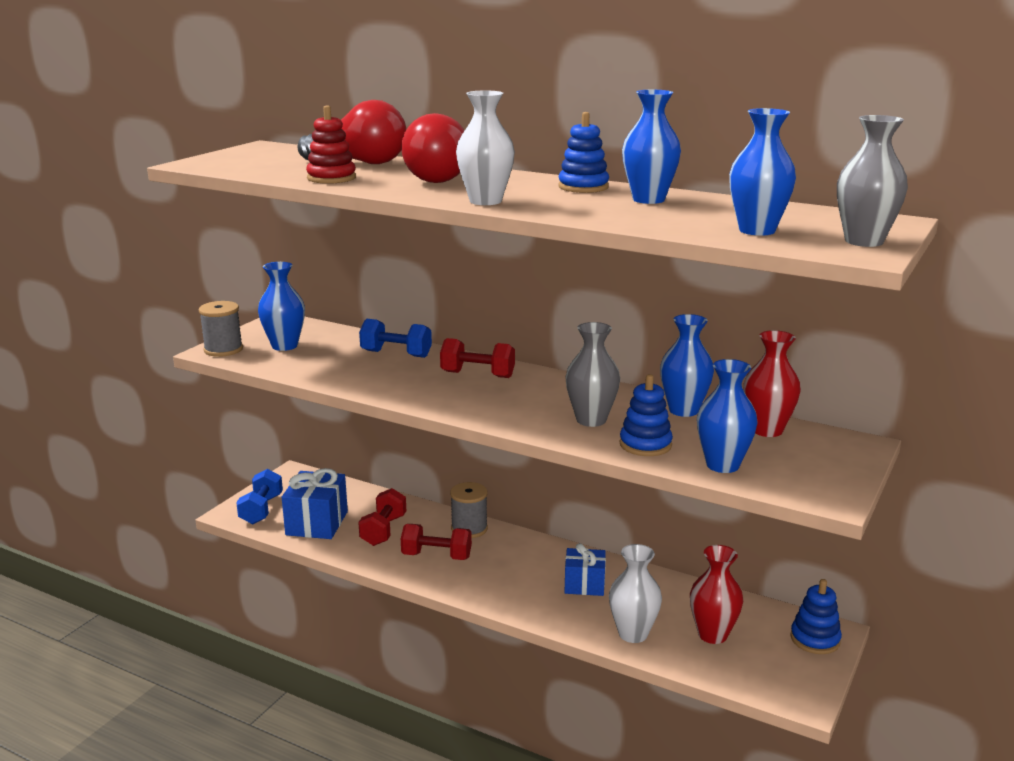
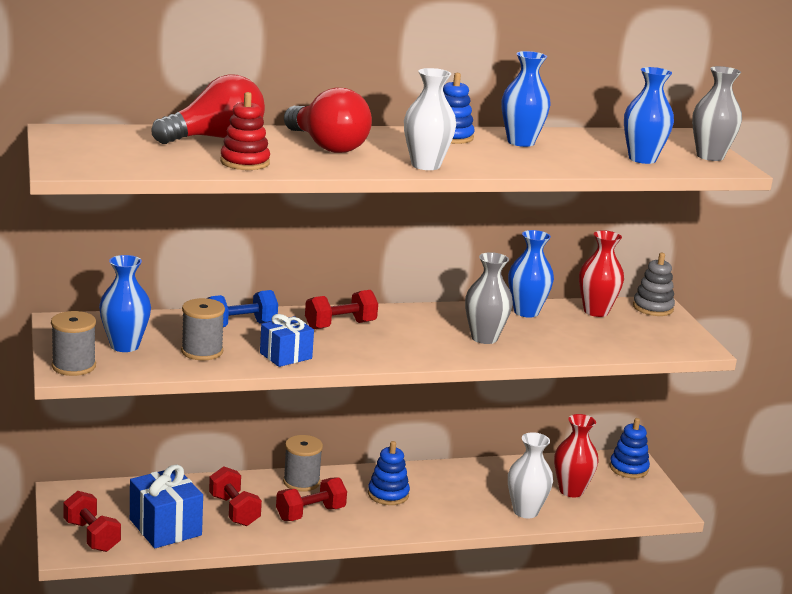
camera: 45 degrees left, 0 degrees up
blue dumbbell [236,469,283,524] -> red dumbbell [63,491,121,552]
blue gift [564,543,606,596] -> blue gift moved to [260,314,314,367]
blue stacking toy [620,374,673,456] -> blue stacking toy moved to [368,441,410,505]
blue vase [697,359,758,473] -> none
none -> grey spool [181,298,225,360]
none -> grey stacking toy [633,253,675,316]

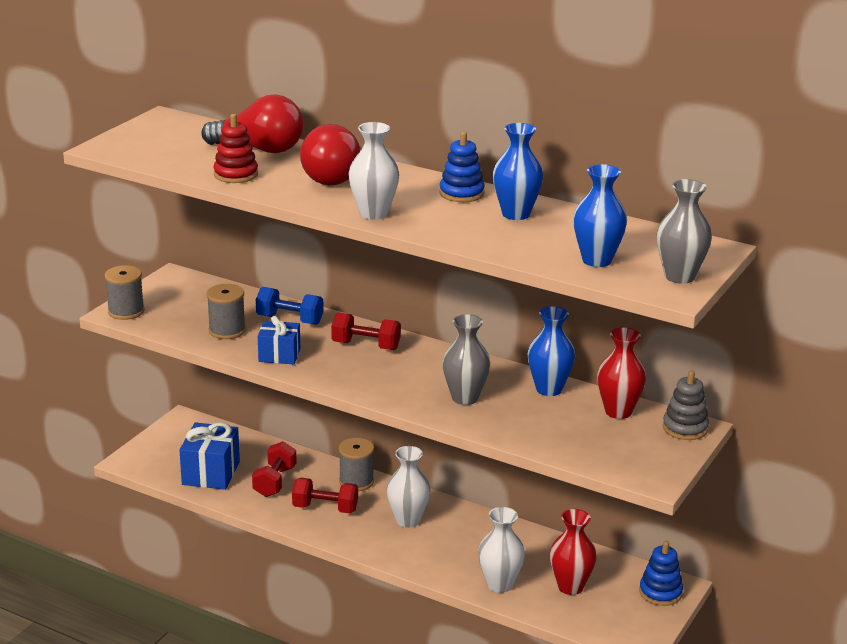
camera: 45 degrees right, 5 degrees up
red dumbbell [63,491,121,552] -> none
blue vase [99,255,151,352] -> none
blue stacking toy [368,441,410,505] -> white vase [386,446,431,528]

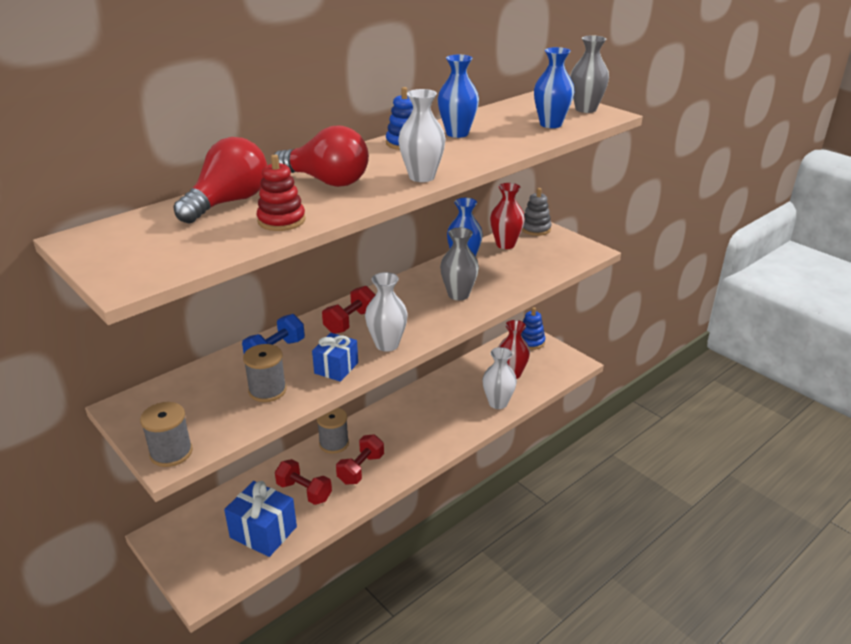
camera: 70 degrees left, 5 degrees up
white vase [386,446,431,528] -> white vase moved to [365,272,408,352]

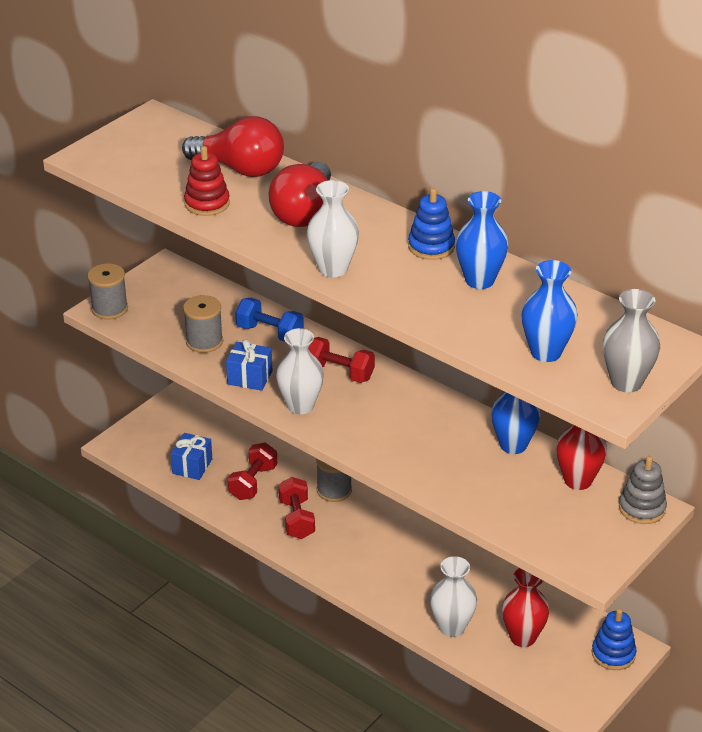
camera: 80 degrees right, 5 degrees up
blue gift [224,481,297,557] -> blue gift [171,433,212,480], size x0.65
red dumbbell [336,434,384,485] -> red dumbbell turned 60 degrees clockwise [279,477,315,539]
grey vase [440,227,479,300] -> none

